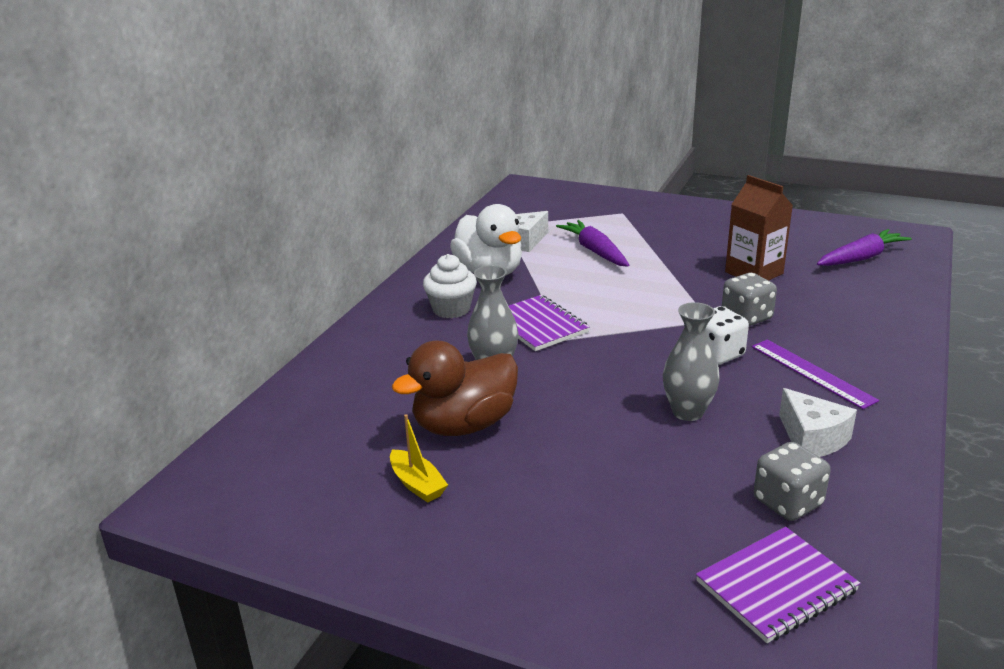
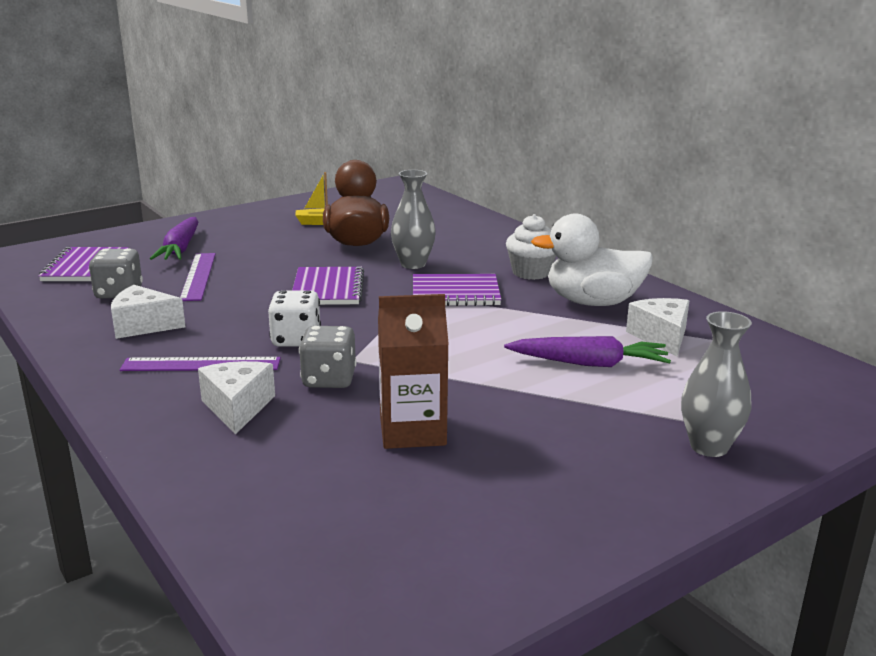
camera: 120 degrees right, 5 degrees down
grey vase [663,302,720,421] -> grey vase moved to [681,311,752,457]
purple carrot [817,229,912,266] -> purple carrot moved to [150,217,198,260]
none -> purple ruler [180,253,216,301]
none -> white cheese [198,361,275,435]
none -> purple notebook [292,267,364,305]

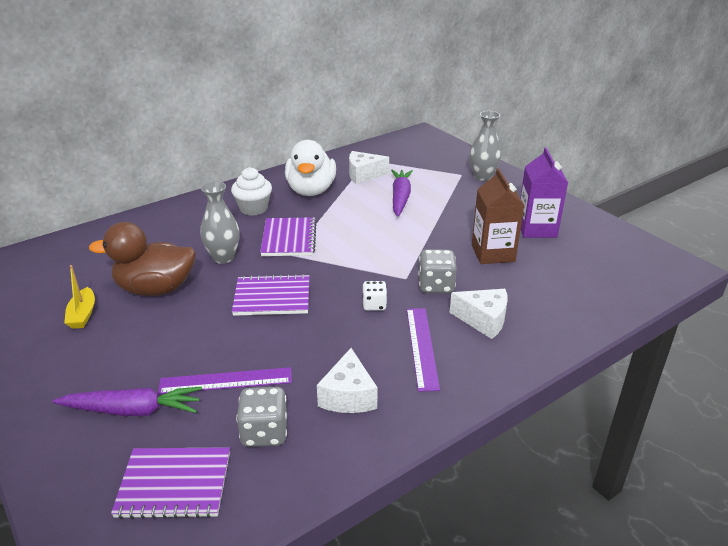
camera: 90 degrees left, 10 degrees up
white cheese [198,361,275,435] -> white cheese turned 150 degrees counterclockwise [450,289,507,339]
white dice [268,290,321,347] -> white dice [362,281,387,311], size x0.65
none -> purple carton [520,147,568,238]

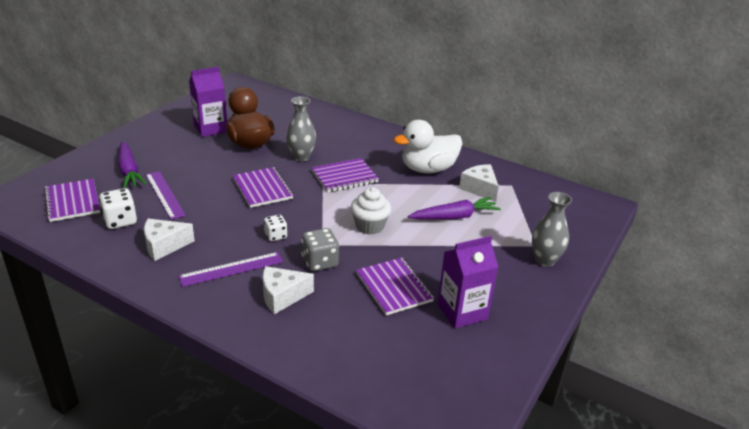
camera: 65 degrees right, 0 degrees up
yellow boat [64,265,95,329] -> purple carton [189,67,227,137]
white cupcake [231,167,272,216] -> white cupcake moved to [351,187,391,235]
grey dice [236,387,287,447] -> white dice [99,188,137,229]
white cheese [450,289,507,339] -> white cheese turned 75 degrees clockwise [263,266,314,314]
brown carton [472,168,524,264] -> purple notebook [356,258,434,315]

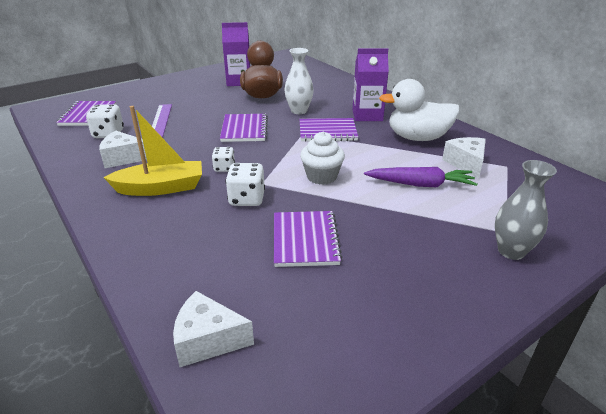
camera: 25 degrees right, 0 degrees up
purple carrot [118,141,147,188] -> none
purple ruler [178,252,283,287] -> yellow boat [103,106,202,196]
white cheese [263,266,314,314] -> white cheese moved to [173,291,254,367]
grey vase [286,96,316,161] -> white vase [284,48,314,114]
grey dice [301,228,339,271] -> white dice [225,163,265,206]
purple carton [438,236,498,328] -> purple carton moved to [352,48,389,121]

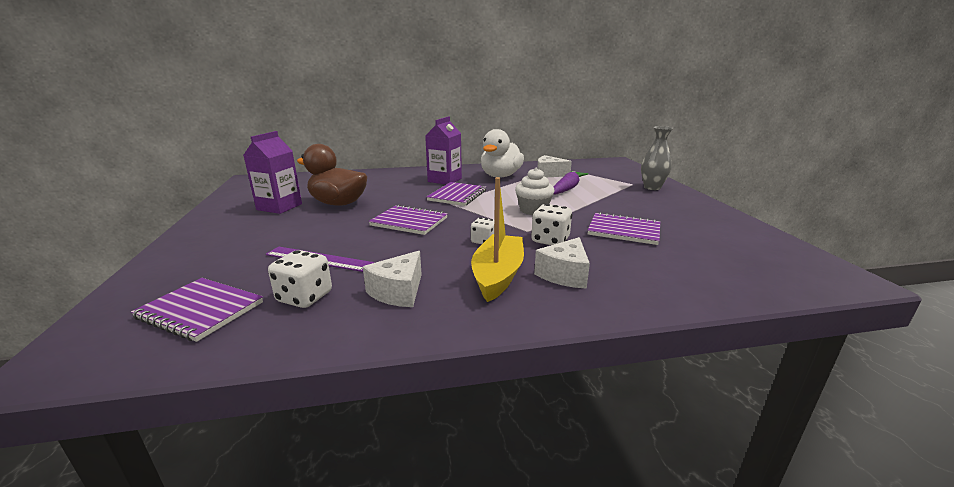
camera: 65 degrees left, 10 degrees down
white cheese [173,291,254,367] -> white cheese moved to [534,237,590,289]
white vase [284,48,314,114] -> none

